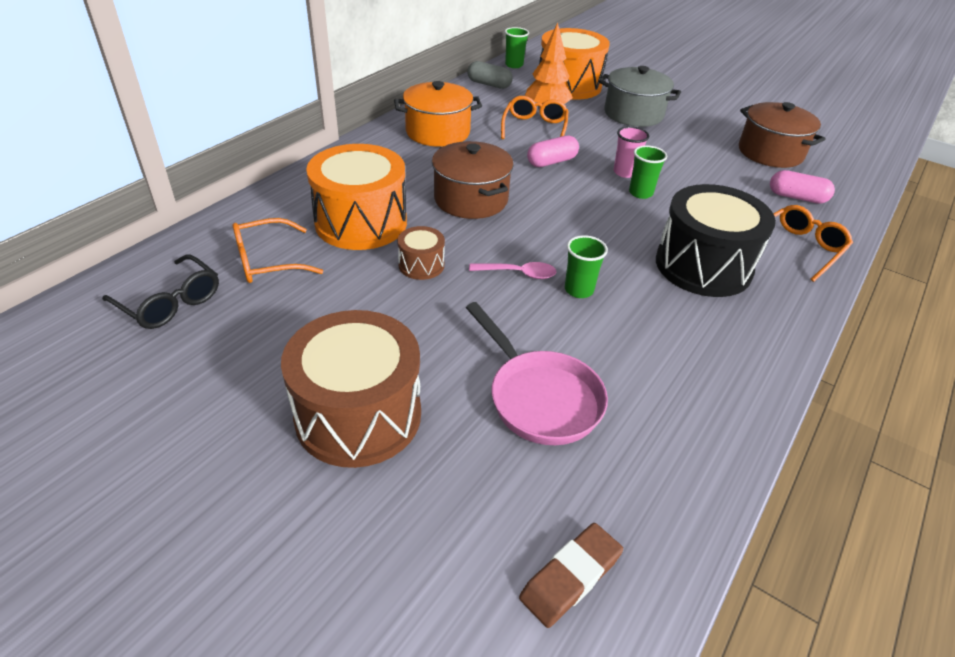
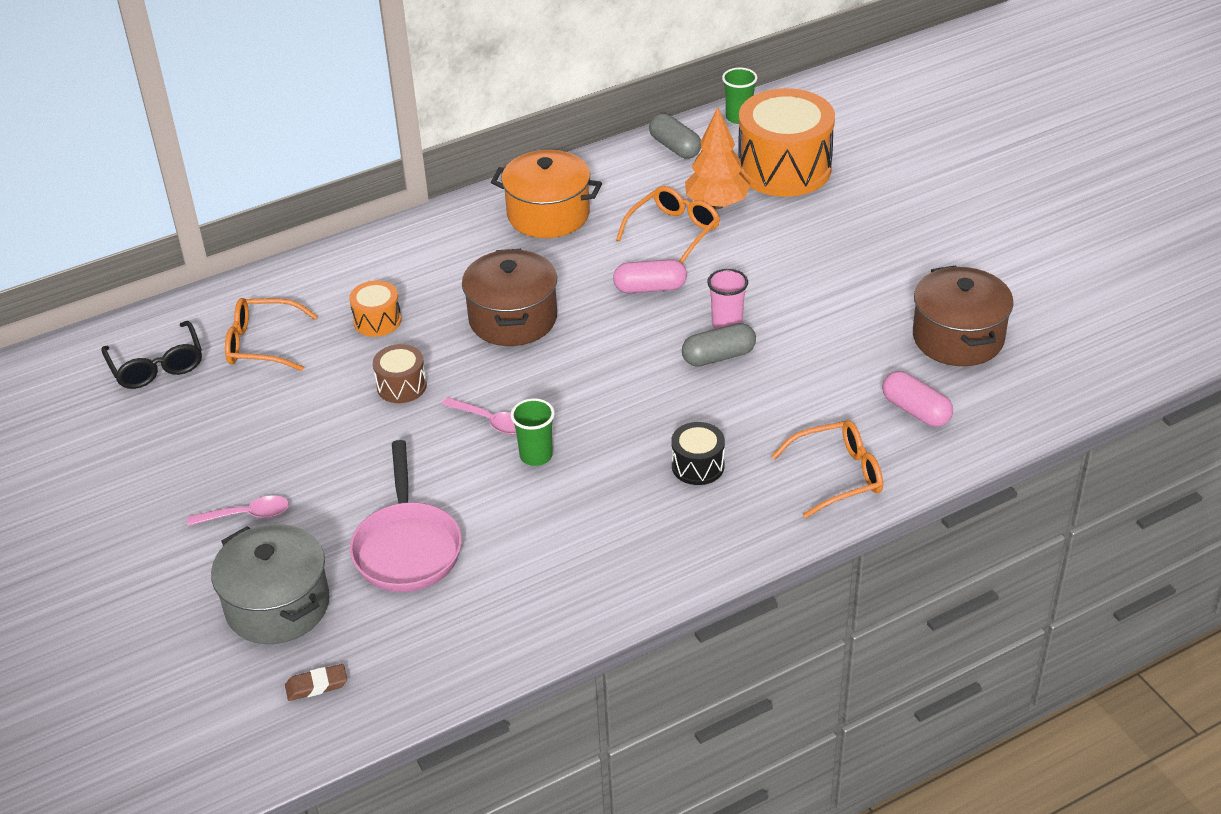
camera: 30 degrees right, 0 degrees up
brown drum [281,310,421,468] -> pink spoon [187,495,289,526]
orange drum [306,144,407,250] -> orange drum [349,280,402,337], size x0.47
brown eraser [519,523,623,628] -> brown eraser [285,664,347,701], size x0.66
grey pot [599,66,681,127] -> grey pot moved to [211,524,330,644]
green cup [629,145,667,199] -> grey capsule [682,323,756,367]
black drum [656,184,776,297] -> black drum [671,422,725,485], size x0.47

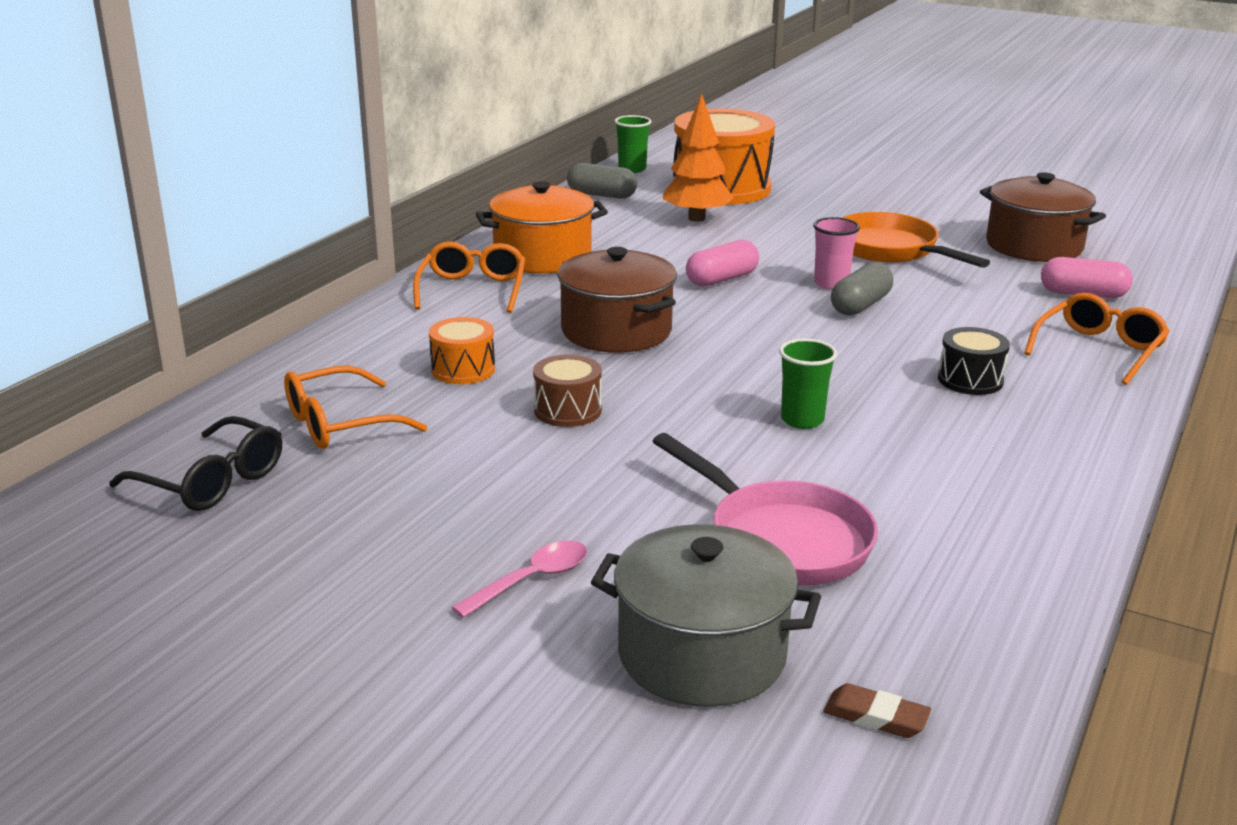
camera: 35 degrees left, 15 degrees down
brown eraser [285,664,347,701] -> brown eraser turned 75 degrees clockwise [823,683,931,738]
pink spoon [442,397,516,435] -> none
orange glasses [616,186,720,263] -> orange glasses moved to [413,241,525,313]
none -> orange pan [842,212,990,268]

